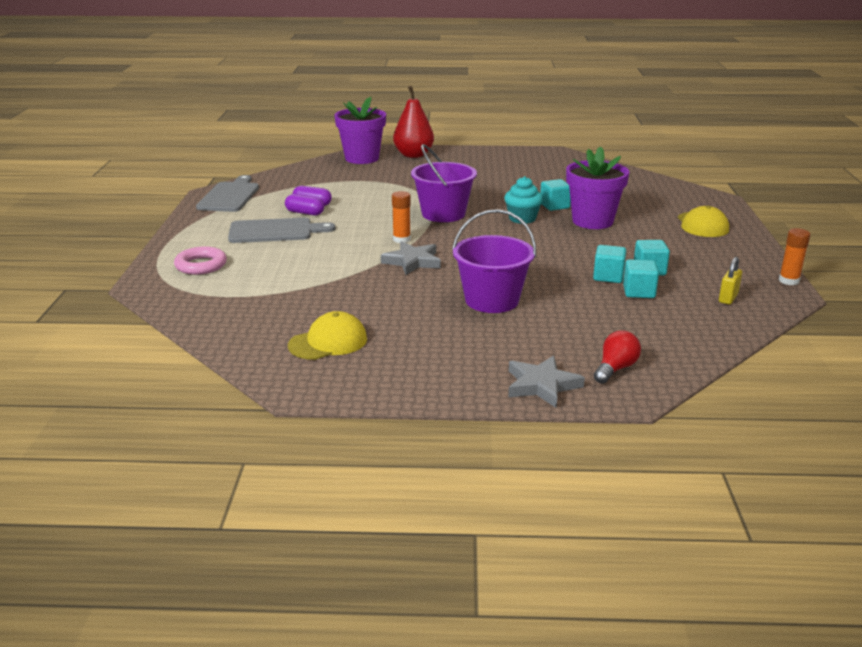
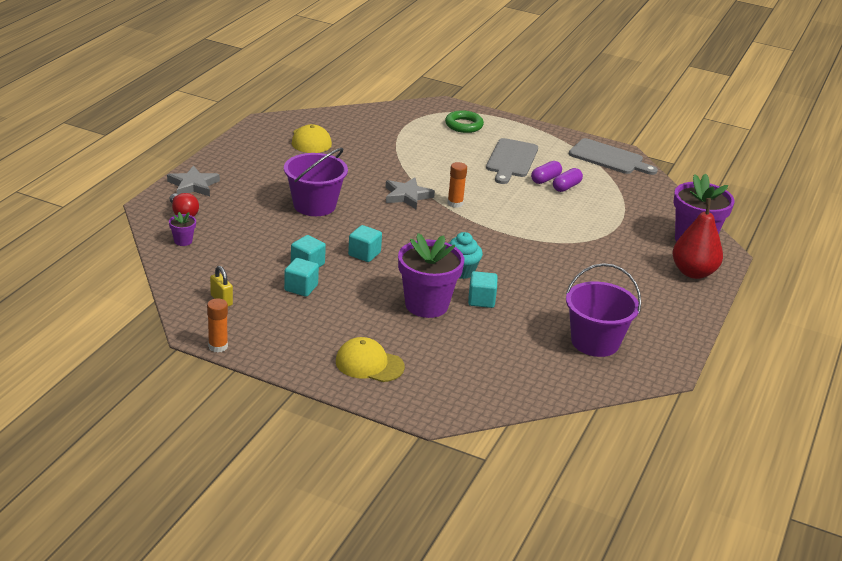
camera: 110 degrees right, 5 degrees up
pink ring [174,246,227,275] -> green ring [445,110,484,133]
purple bucket [411,144,477,222] -> purple bucket moved to [566,263,641,357]
turquoise cube [623,259,659,298] -> turquoise cube moved to [348,225,382,262]
none -> purple flower pot [169,212,196,246]

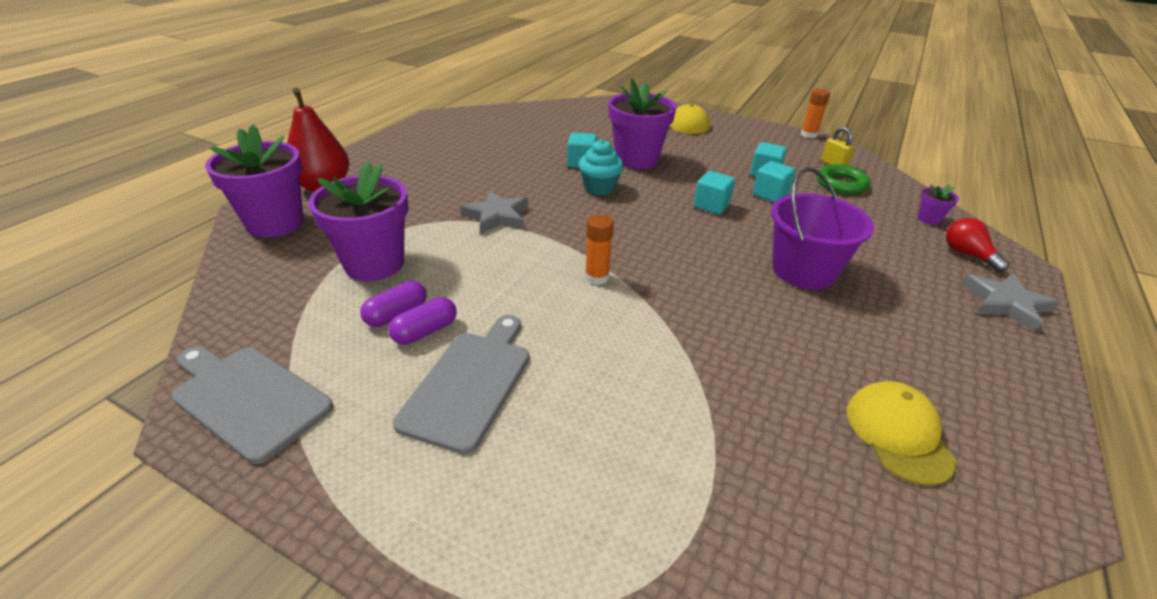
camera: 175 degrees left, 5 degrees up
grey star [386,177,435,209] -> grey star moved to [460,190,528,234]
green ring [445,110,484,133] -> green ring moved to [817,164,870,194]
purple bucket [566,263,641,357] -> none
none -> purple flower pot [308,161,409,281]

